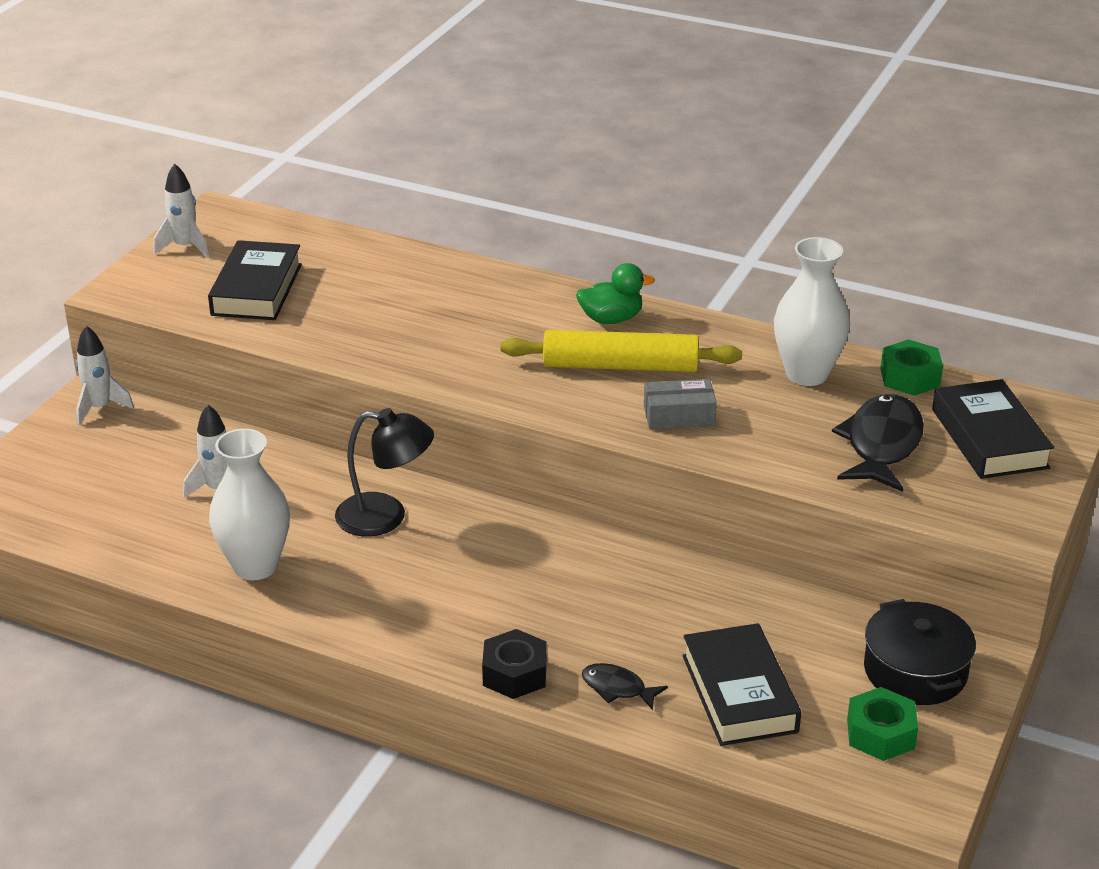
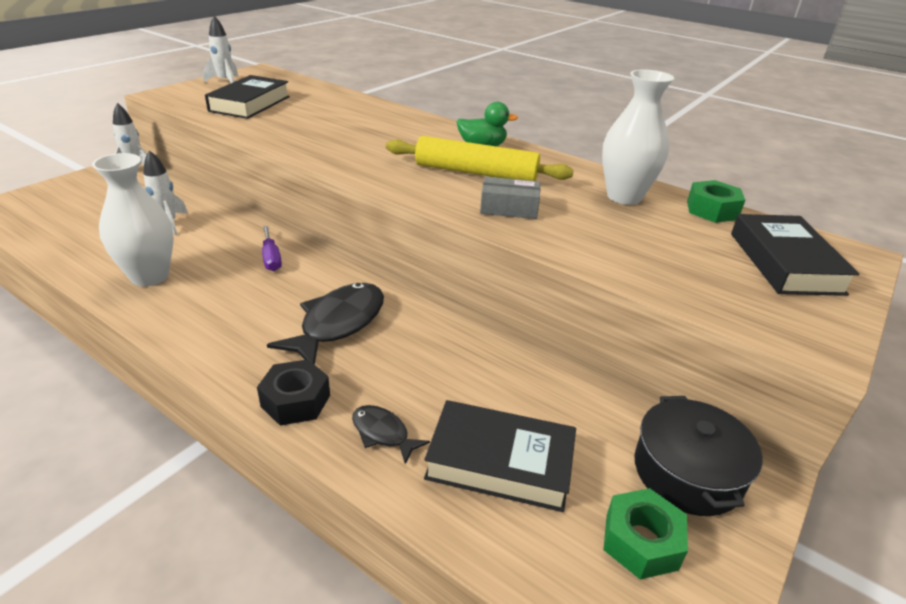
camera: 10 degrees right, 0 degrees up
black lamp [335,408,434,537] -> purple screwdriver [262,226,282,271]
black book [682,623,801,746] -> black book turned 75 degrees counterclockwise [424,400,576,512]
black fish [832,394,924,492] -> black fish moved to [267,283,384,365]

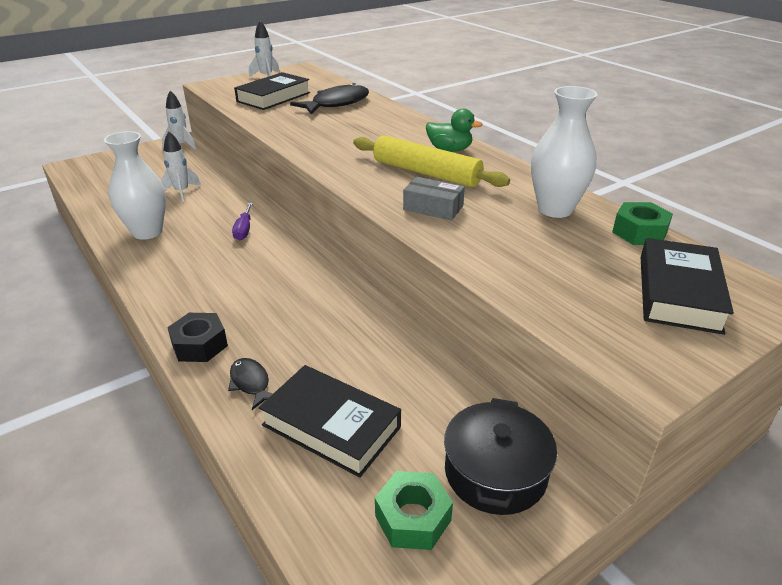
camera: 20 degrees right, 0 degrees up
black fish [267,283,384,365] -> black fish moved to [290,83,369,114]

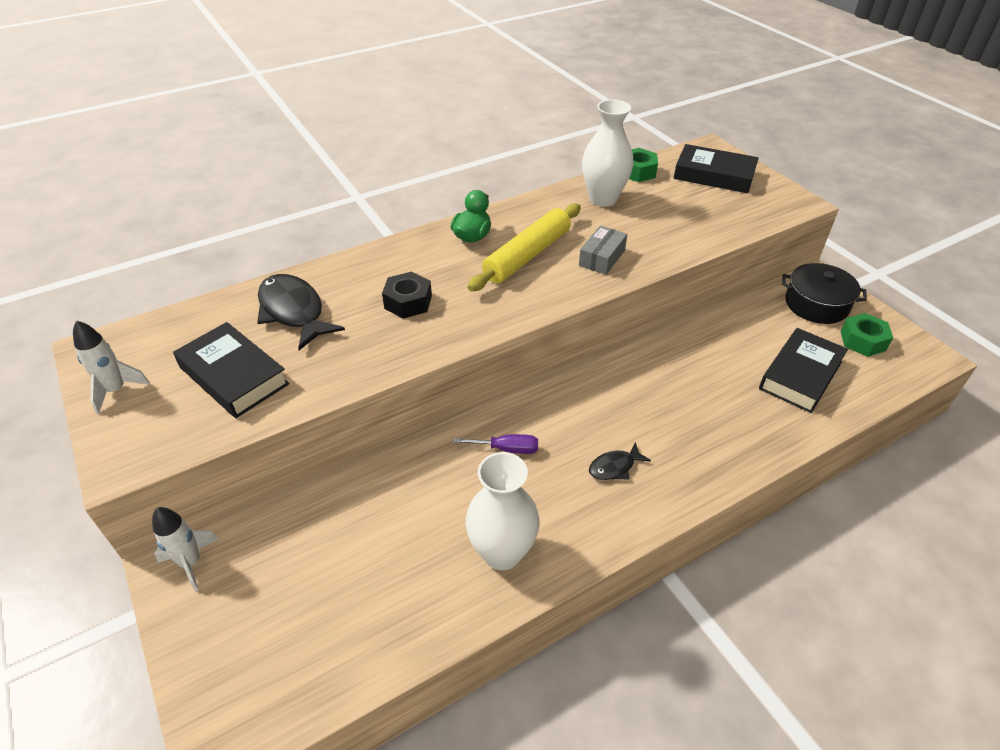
camera: 85 degrees left, 10 degrees up
white rocket [161,131,201,202] -> none
black nut [167,313,228,362] -> black nut moved to [382,272,432,319]
black fish [228,358,273,410] -> black fish moved to [589,442,651,480]

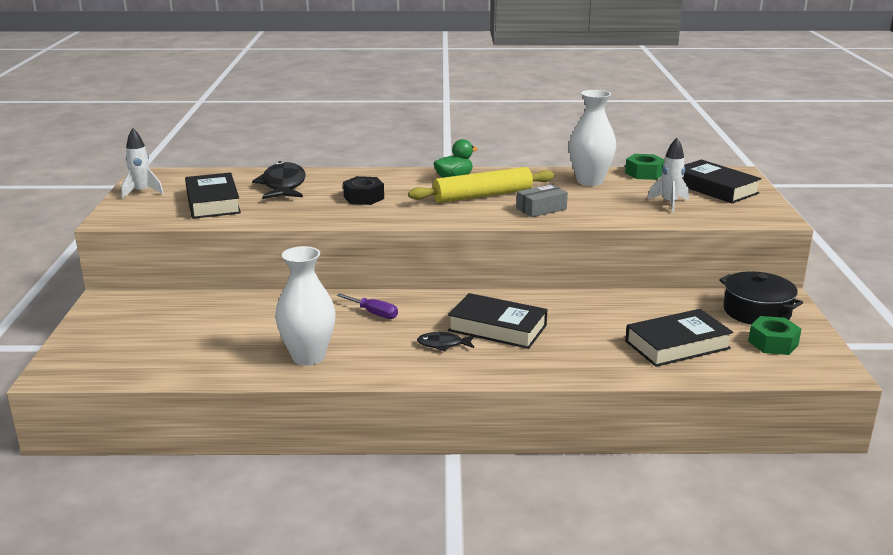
camera: 30 degrees right, 20 degrees down
white rocket [152,507,219,592] -> white rocket moved to [648,138,689,212]
none -> black book [448,293,548,349]

